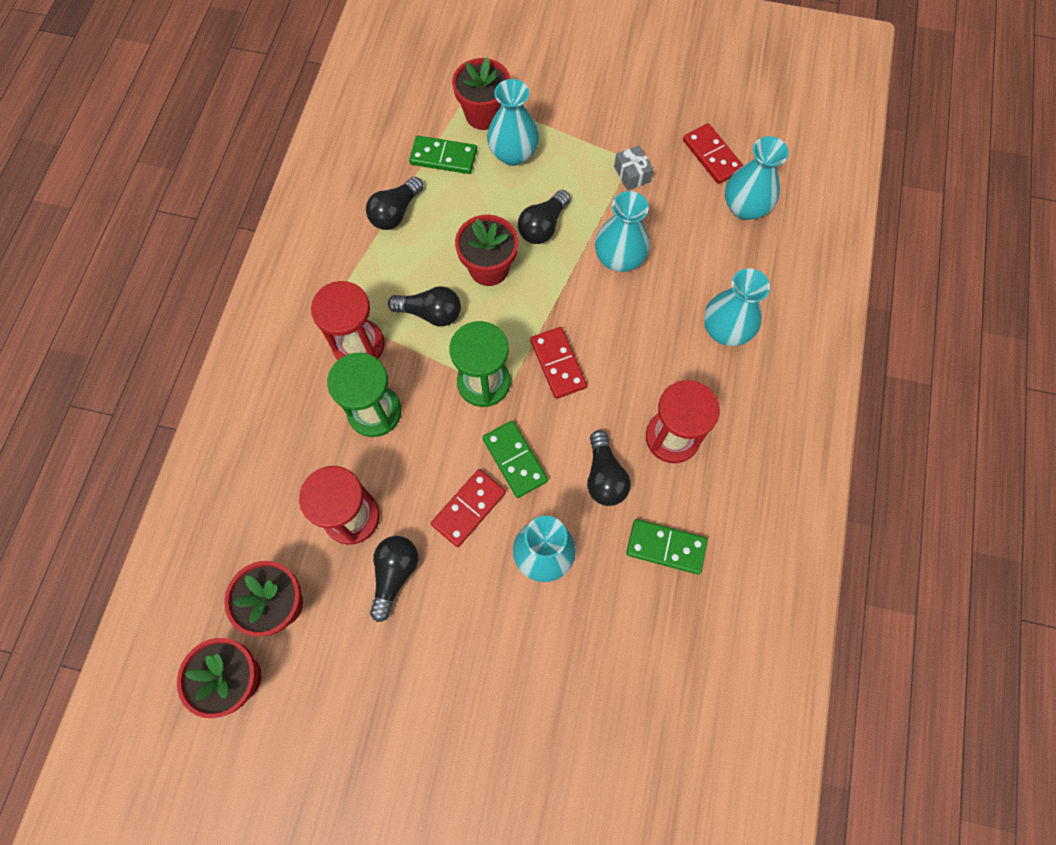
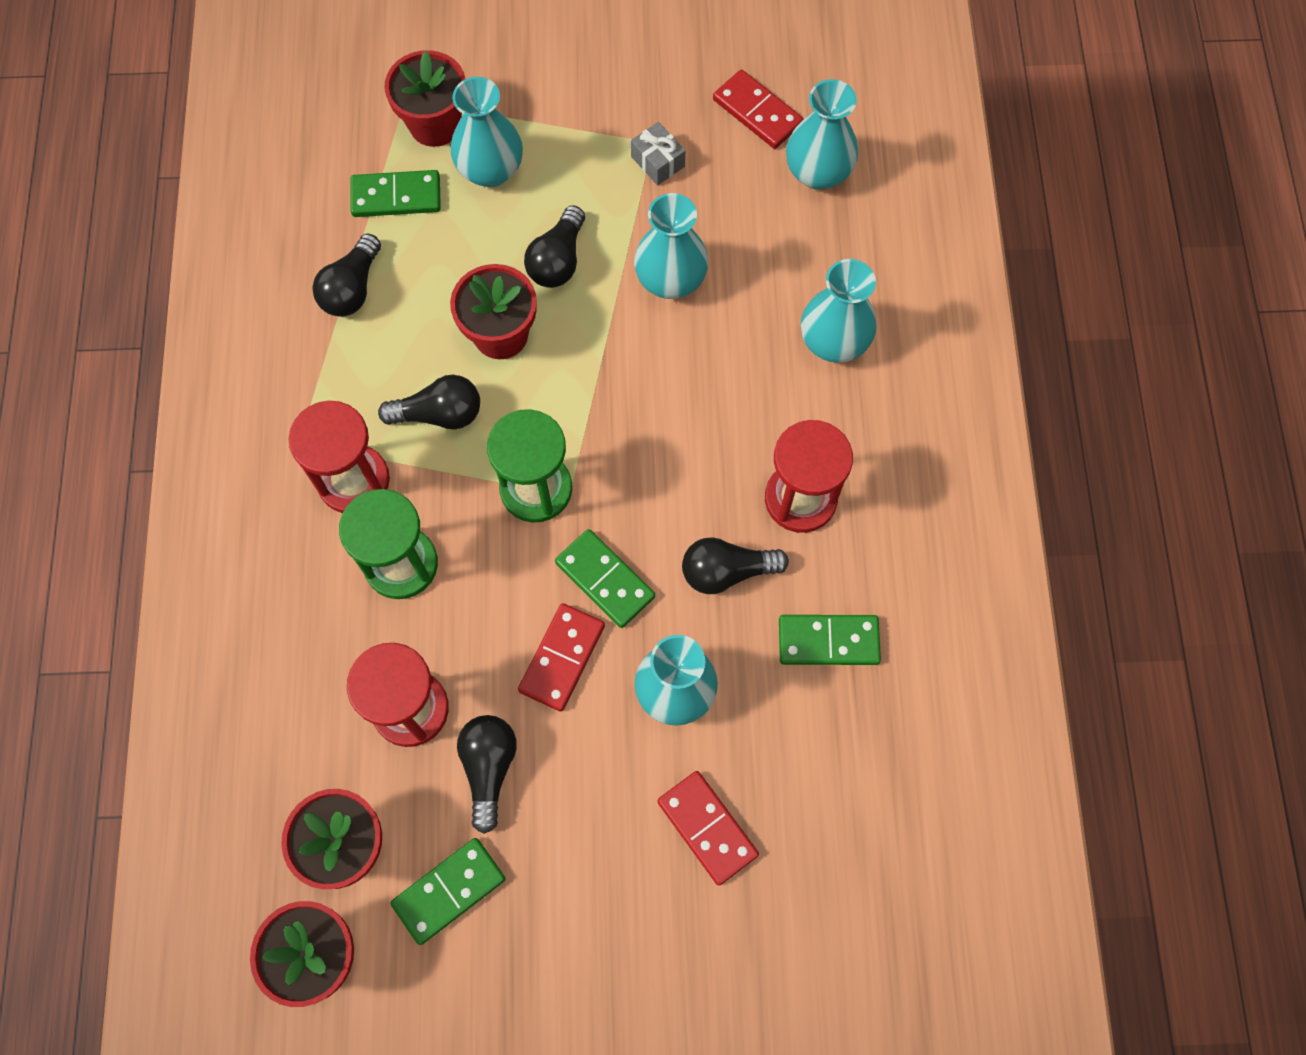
camera: 15 degrees left, 0 degrees up
red domino [530,327,587,399] -> red domino moved to [658,771,759,885]
black light bulb [587,430,631,506] -> black light bulb turned 105 degrees clockwise [682,537,789,594]
none -> green domino [390,838,505,945]

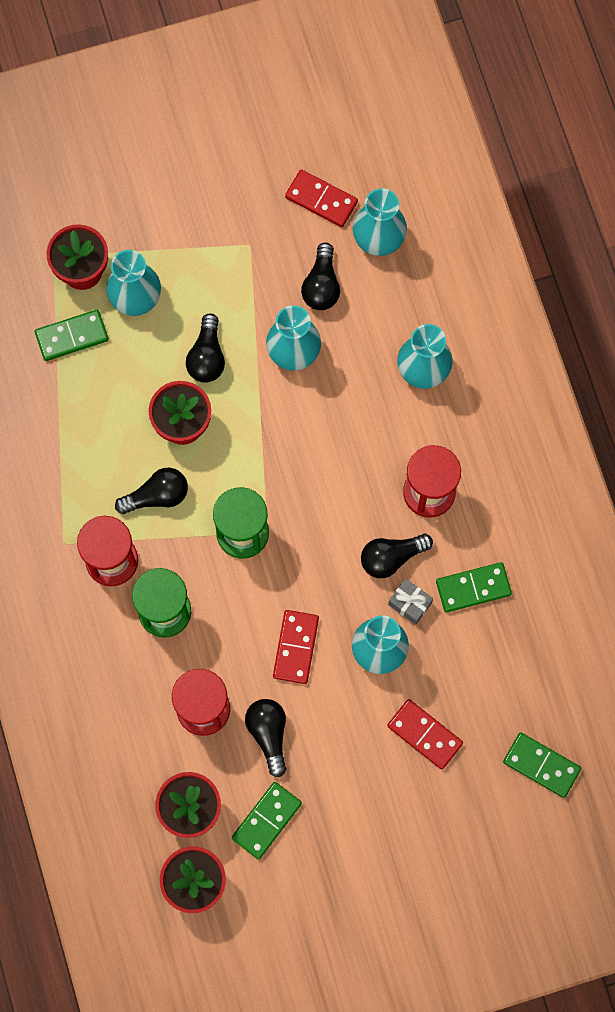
camera: 15 degrees left, 5 degrees up
black light bulb [312,233,381,317] -> black light bulb moved to [301,242,340,310]
green domino [555,529,655,628] -> green domino moved to [503,732,581,798]
grey gift [631,122,685,185] -> grey gift moved to [388,578,433,625]

